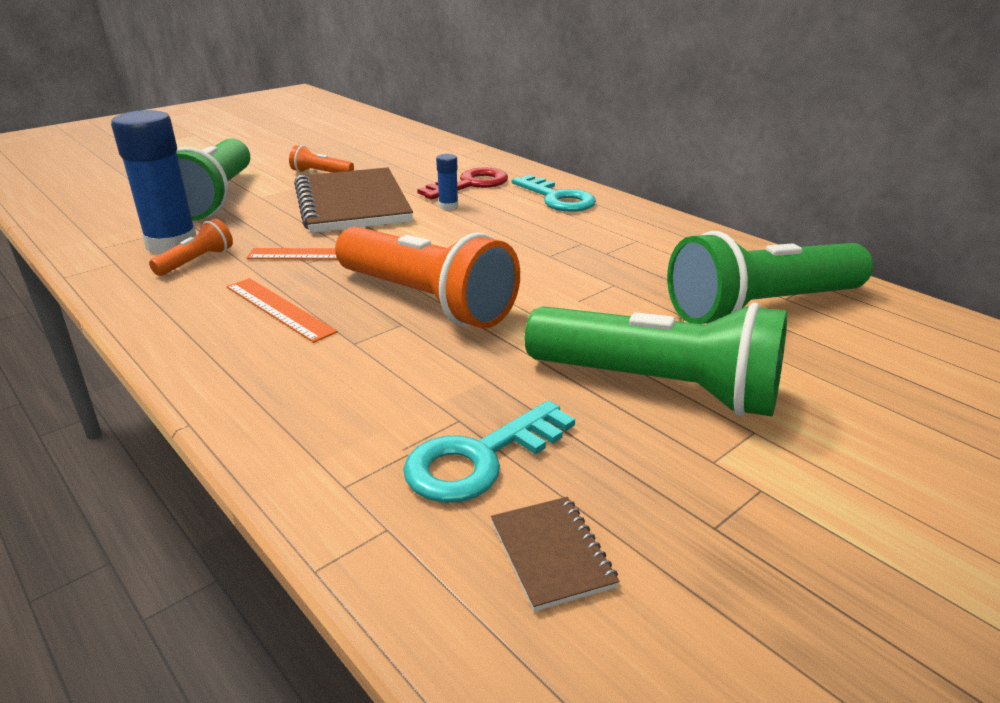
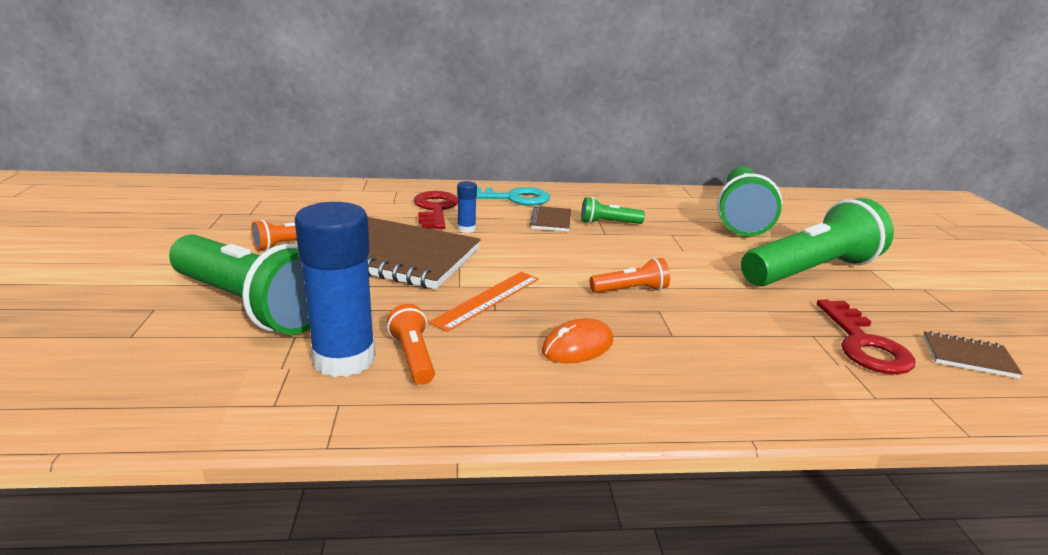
camera: 55 degrees left, 5 degrees down
orange ruler [227,278,338,343] -> orange mouse [542,318,613,363]
orange flashlight [335,227,520,329] -> orange flashlight [590,258,670,293], size x0.44
turquoise key [403,400,575,503] -> red key [817,300,916,374]
none -> brown notebook [530,206,571,232]
none -> green flashlight [581,197,645,224]

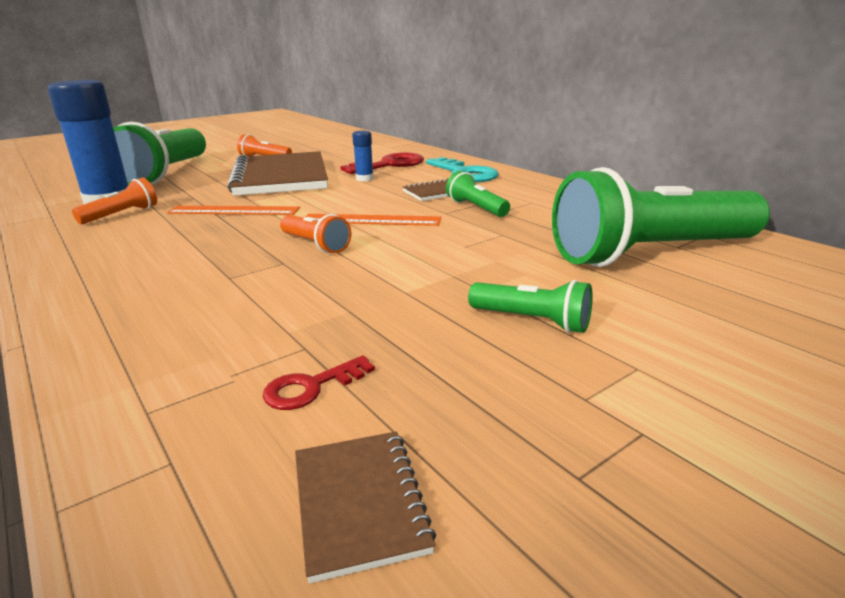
camera: 60 degrees right, 0 degrees up
orange mouse [542,318,613,363] -> none
green flashlight [741,198,894,286] -> green flashlight [468,280,593,333], size x0.44
red key [817,300,916,374] -> red key [263,355,375,410], size x0.52
none -> orange ruler [306,214,441,226]

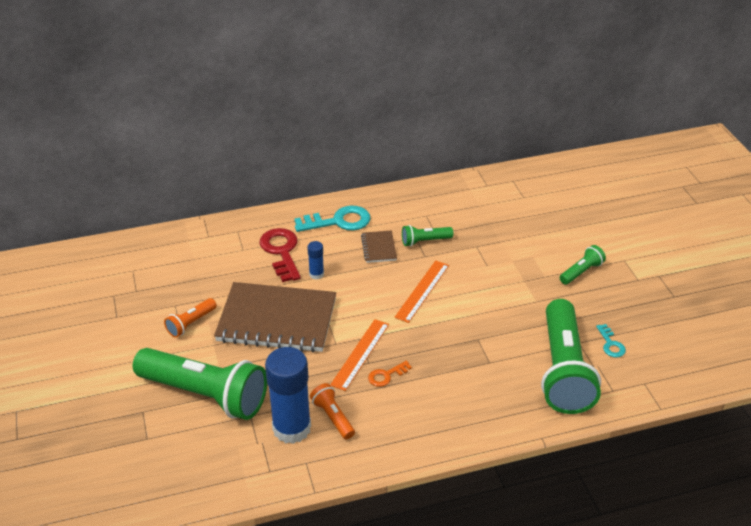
camera: 70 degrees left, 15 degrees up
red key [263,355,375,410] -> turquoise key [596,324,626,358]
orange flashlight [280,214,352,253] -> none
brown notebook [295,431,436,584] -> none
green flashlight [552,167,770,267] -> green flashlight moved to [541,299,601,414]
none -> orange key [368,361,412,387]

